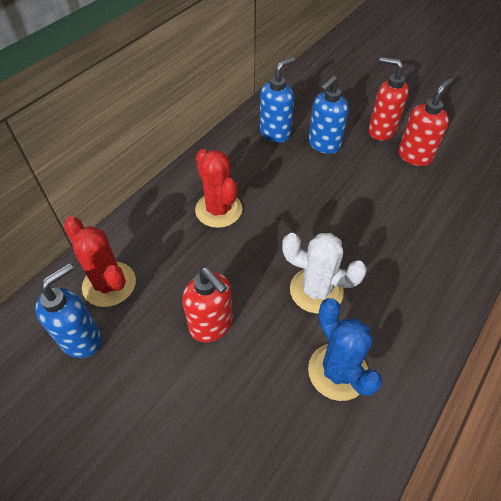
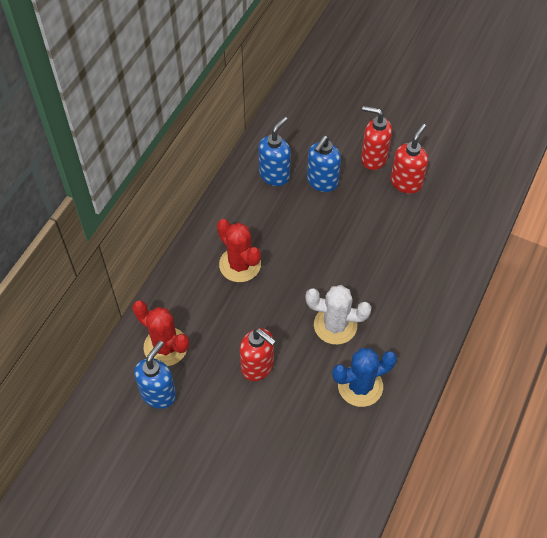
camera: 10 degrees left, 5 degrees up
blue cactus [308,298,382,401] -> blue cactus turned 75 degrees counterclockwise [332,348,397,407]

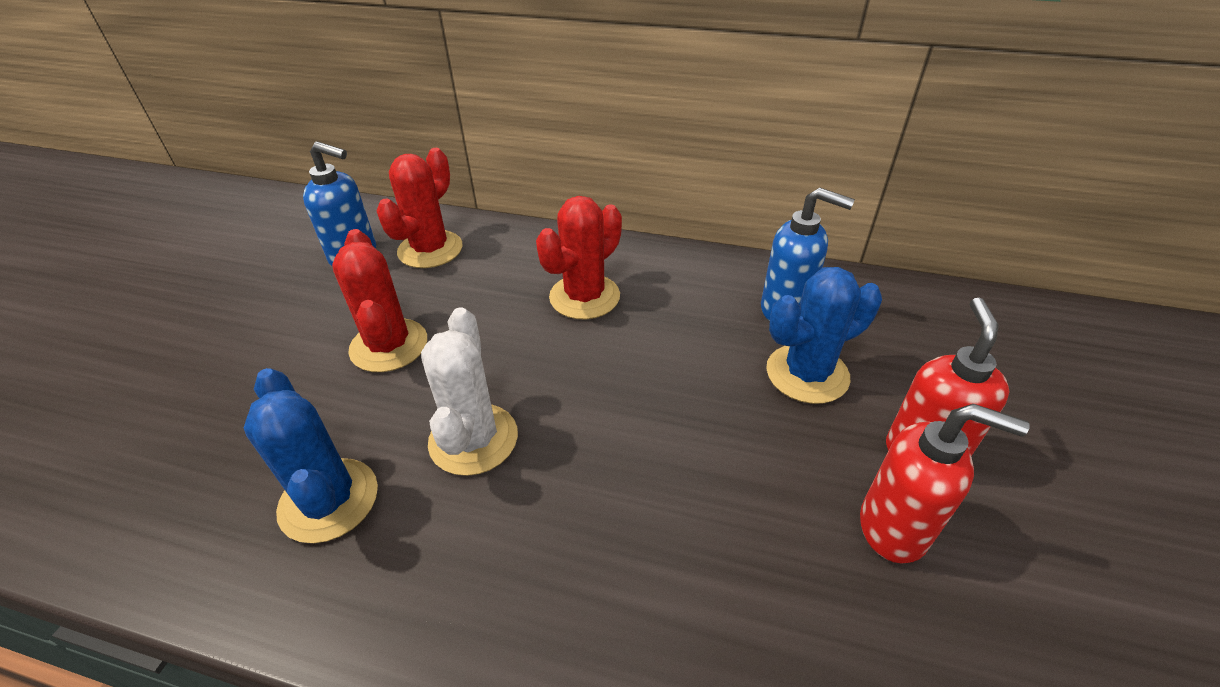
camera: 80 degrees right, 15 degrees down
red soap dispenser [240,328,276,381] -> red cactus [332,229,427,372]
blue soap dispenser [307,136,341,192] -> blue cactus [766,267,882,404]

